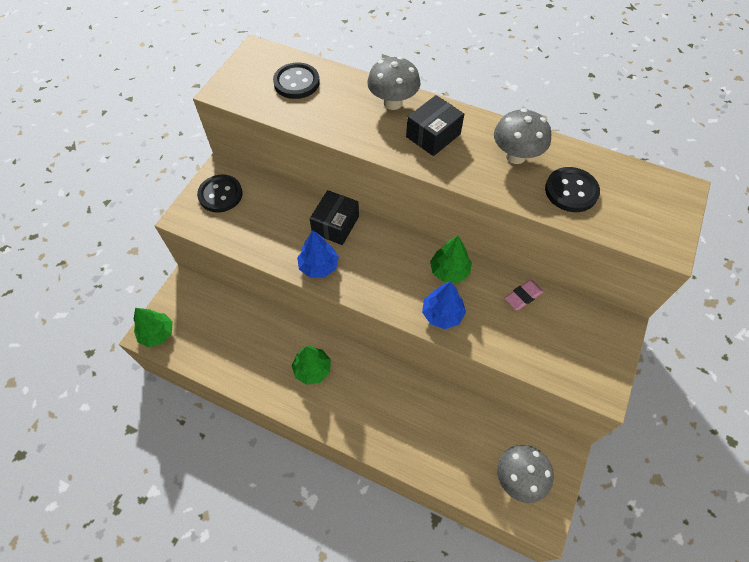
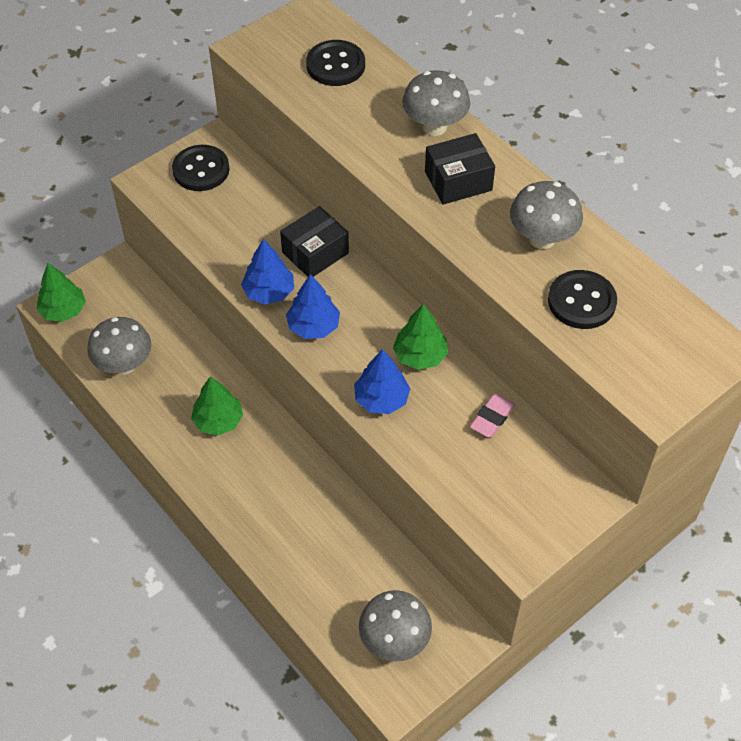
camera: 25 degrees right, 5 degrees down
pink eraser [505,280,544,310] -> pink eraser turned 45 degrees counterclockwise [470,394,515,438]
none -> grey mushroom [87,317,151,375]
none -> blue tree [286,274,340,339]

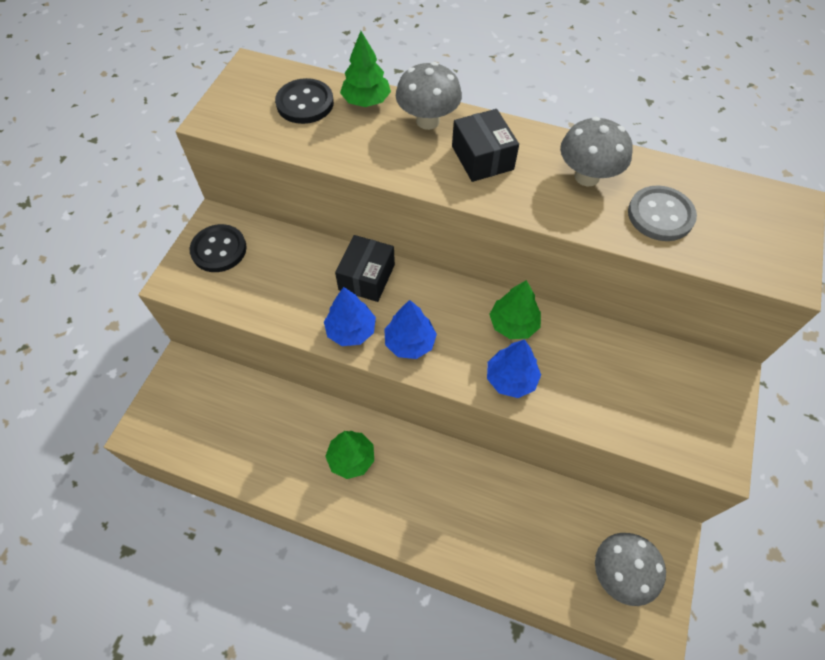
camera: 30 degrees left, 5 degrees up
green tree [36,263,86,322] -> green tree moved to [340,31,391,107]
grey mushroom [87,317,151,375] -> none
black box [425,133,495,205] -> black box turned 60 degrees counterclockwise [452,109,519,182]
pink eraser [470,394,515,438] -> none
black button [548,270,617,329] -> grey button [628,185,697,241]

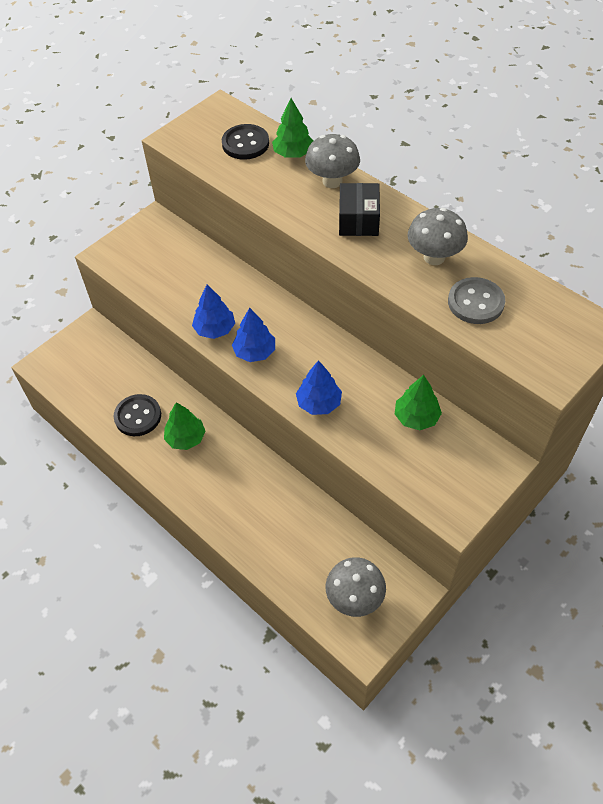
camera: 25 degrees right, 5 degrees down
black button [189,224,247,272] -> black button moved to [114,394,161,436]
black box [335,235,395,302] -> none
green tree [489,280,541,339] -> green tree moved to [395,375,442,430]

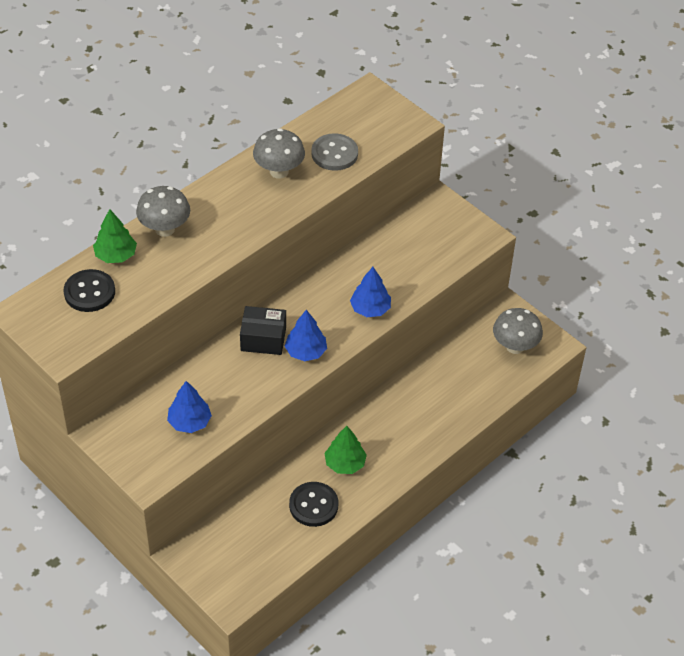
camera: 90 degrees left, 5 degrees down
blue tree [192,285,235,339] -> blue tree moved to [167,381,212,433]
black box [339,183,380,236] -> black box moved to [240,306,286,355]
green tree [395,375,442,430] -> none

